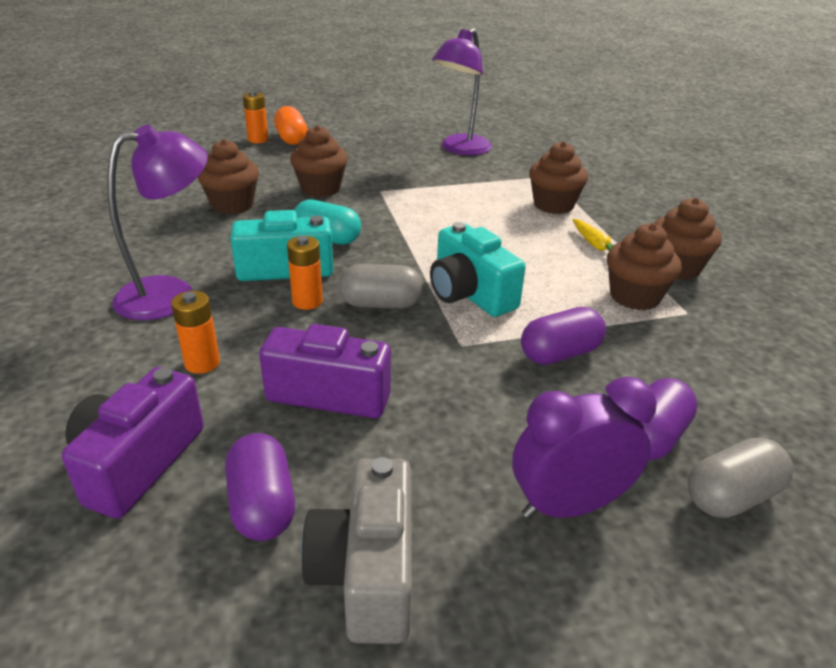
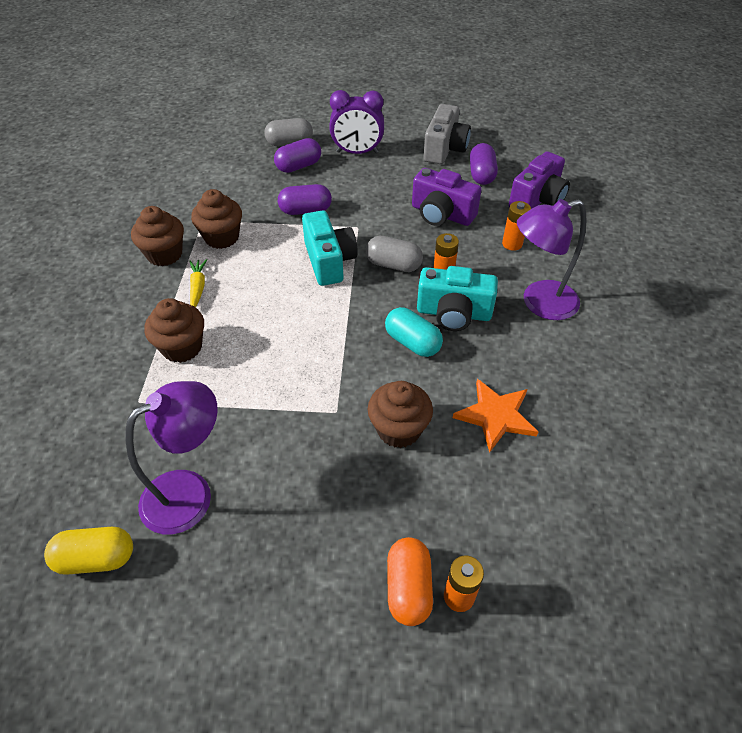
camera: 160 degrees left, 15 degrees up
brown cupcake [197,139,259,214] -> orange star [453,379,538,453]
none -> yellow capsule [44,527,133,575]

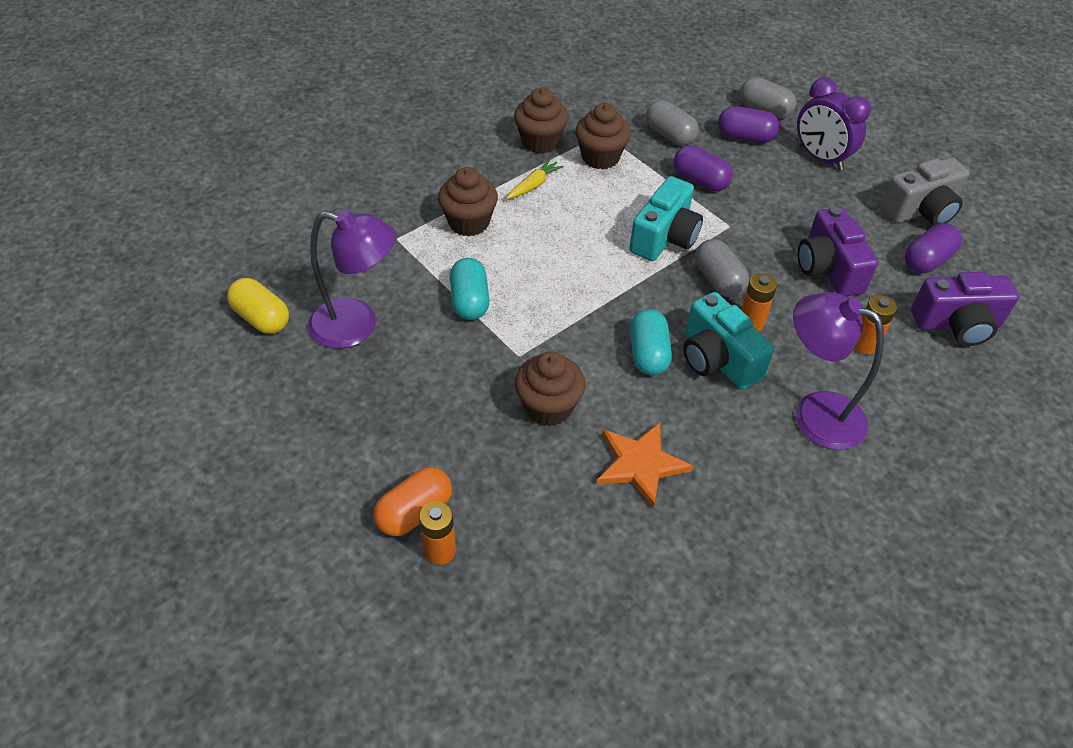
camera: 45 degrees right, 0 degrees up
none -> turquoise capsule [450,258,489,320]
none -> grey capsule [646,100,699,146]

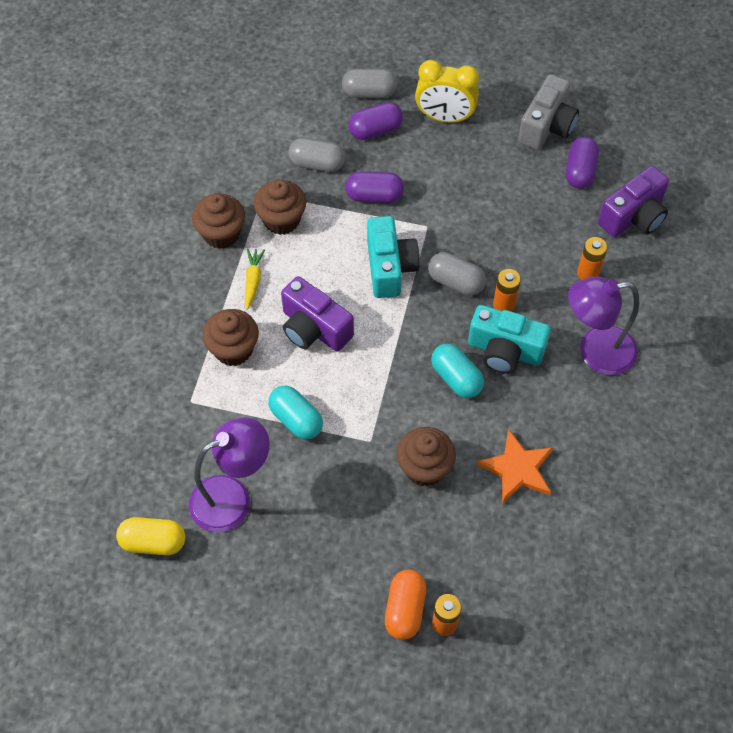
camera: 35 degrees left, 10 degrees up
purple clock [797,78,871,170] -> yellow clock [415,60,479,123]
purple camera [798,207,878,297] -> purple camera moved to [281,276,354,352]

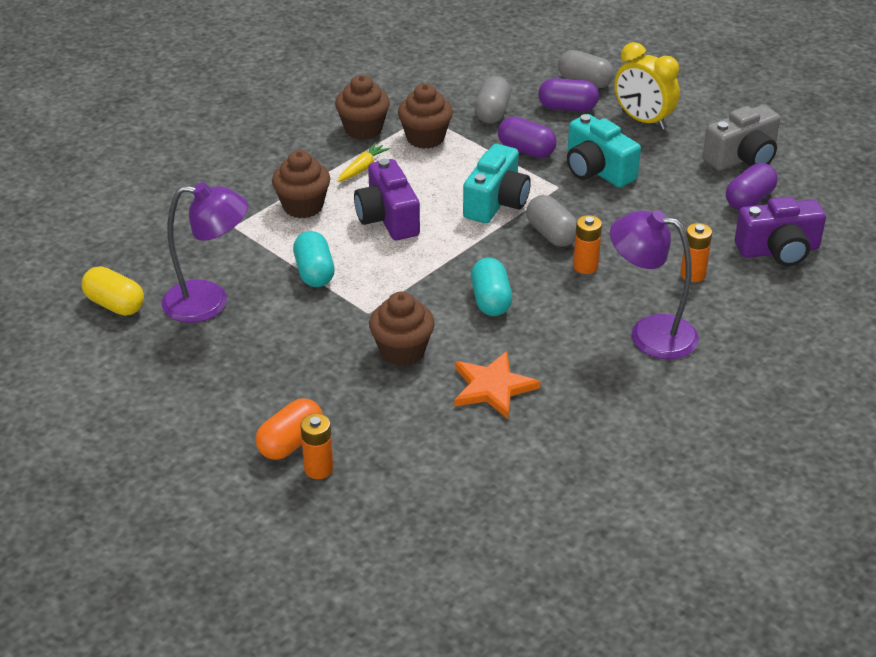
camera: 30 degrees right, 20 degrees down
grey capsule [288,138,346,172] -> grey capsule turned 60 degrees clockwise [475,76,511,123]
turquoise camera [468,305,551,374] -> turquoise camera moved to [567,114,641,188]

